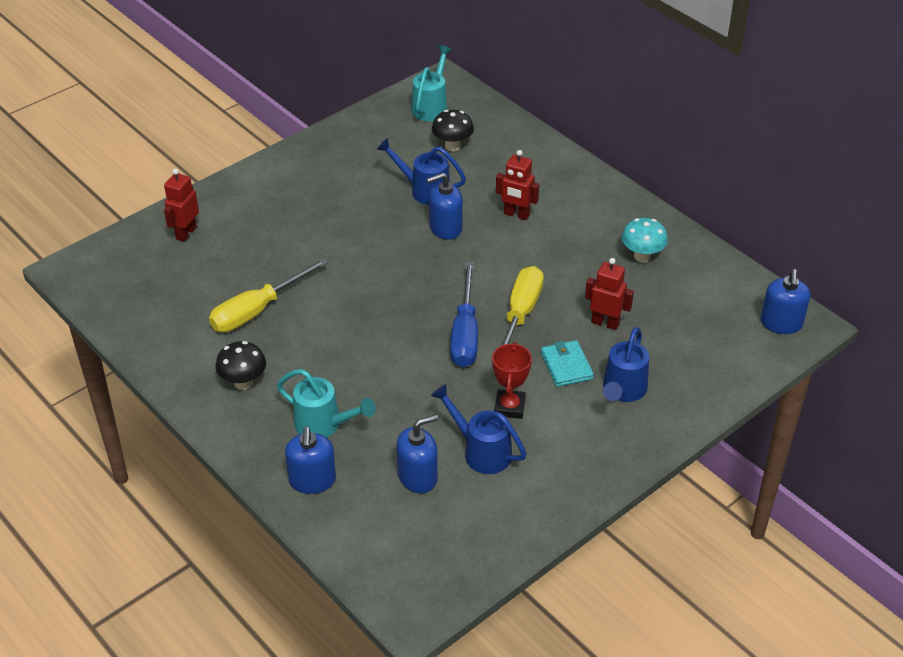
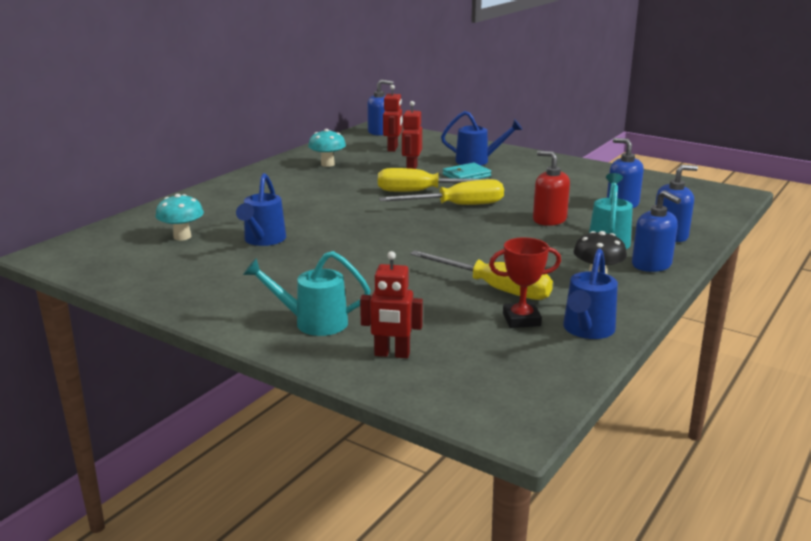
camera: 105 degrees left, 20 degrees down
turquoise watering can [411,45,452,121] -> turquoise watering can moved to [243,251,371,336]
blue soap dispenser [427,173,463,240] -> blue soap dispenser moved to [632,190,681,272]
blue watering can [431,384,527,474] -> blue watering can moved to [563,248,618,339]
black mushroom [432,110,474,151] -> turquoise mushroom [155,194,204,240]
blue screwdriver [450,262,478,367] -> yellow screwdriver [379,179,504,205]
red trophy [492,342,532,419] -> red trophy moved to [489,238,561,328]
red robot [496,150,539,220] -> red robot moved to [383,85,402,152]
none -> red soap dispenser [533,151,570,226]

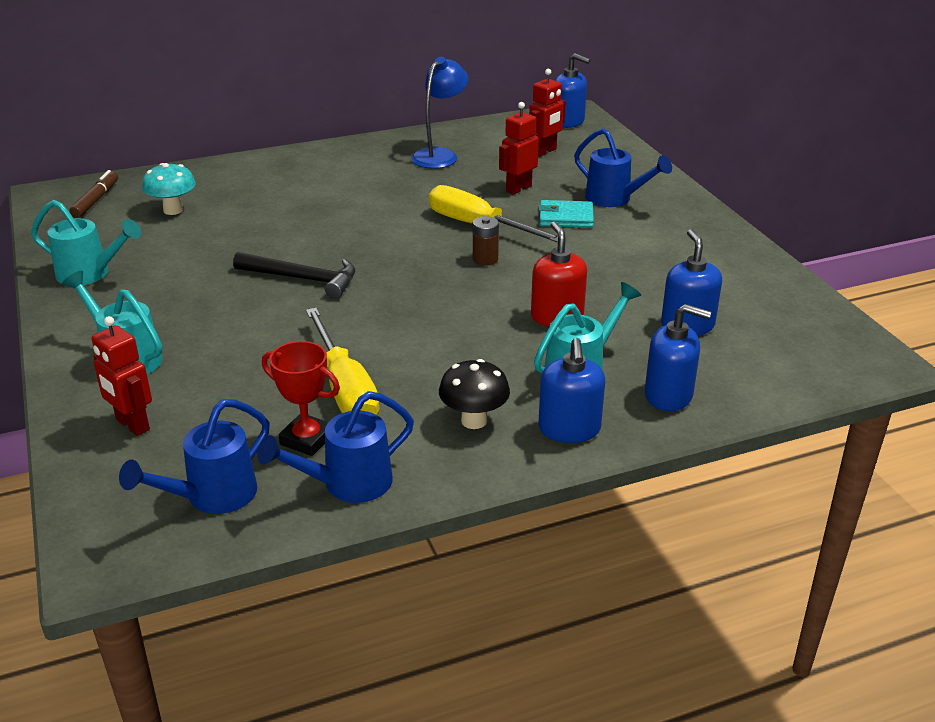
camera: 35 degrees right, 10 degrees up
blue watering can [236,173,286,246] -> blue watering can moved to [119,399,270,514]
turquoise mushroom [308,129,346,167] -> blue lamp [411,57,468,169]
yellow screwdriver [379,179,504,205] -> brown battery [473,216,499,266]
none -> turquoise watering can [31,200,141,285]
none -> brown marker [69,170,118,218]
none -> black hammer [233,252,355,299]

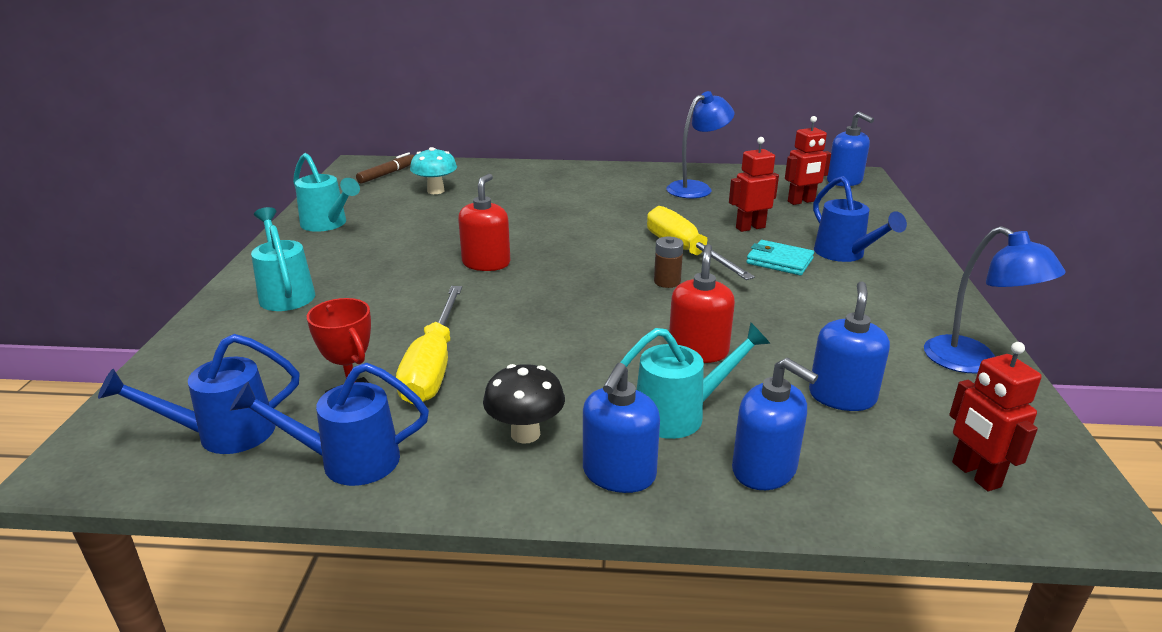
camera: 25 degrees right, 5 degrees down
red robot [92,316,152,436] -> red robot moved to [949,342,1042,491]
black hammer [233,252,355,299] -> red soap dispenser [458,174,510,271]
none -> blue lamp [924,226,1066,373]

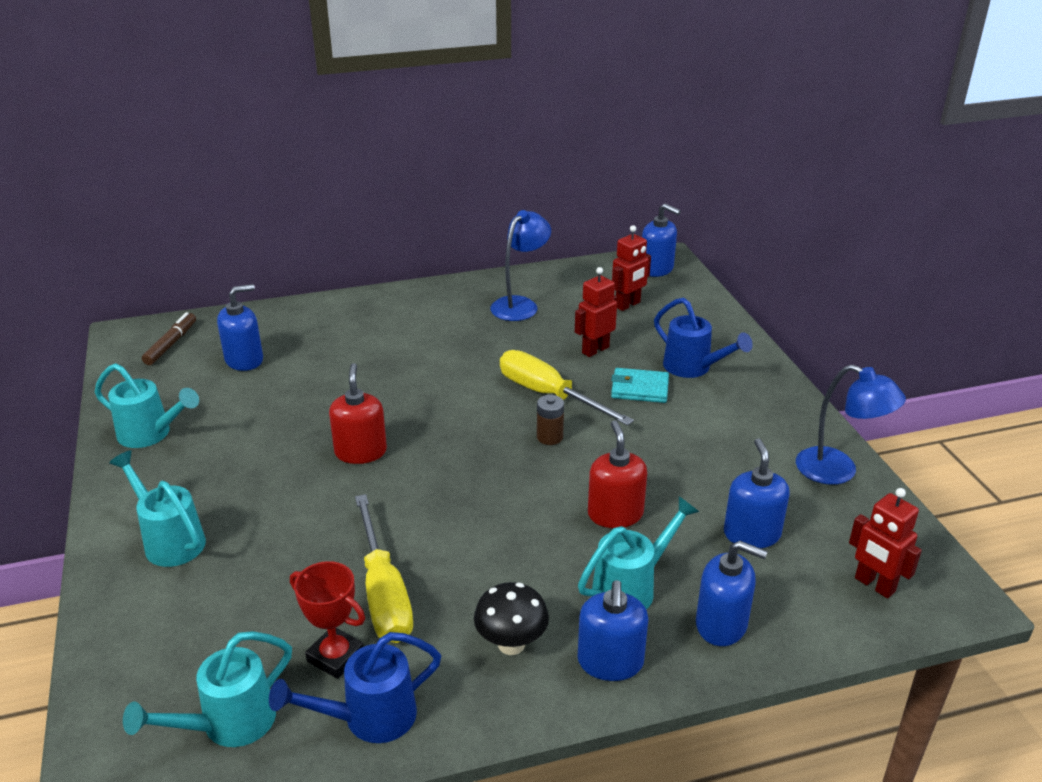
camera: 20 degrees left, 5 degrees up
blue watering can [98,334,300,454] -> turquoise watering can [123,631,292,747]
turquoise mushroom [410,147,457,194] -> blue soap dispenser [217,284,263,371]

